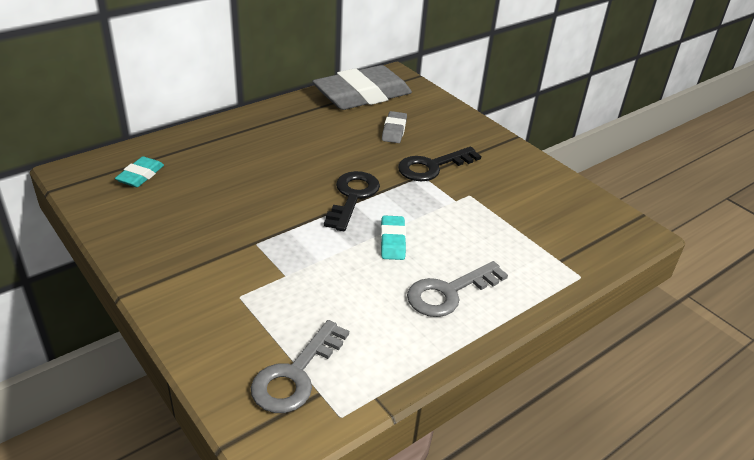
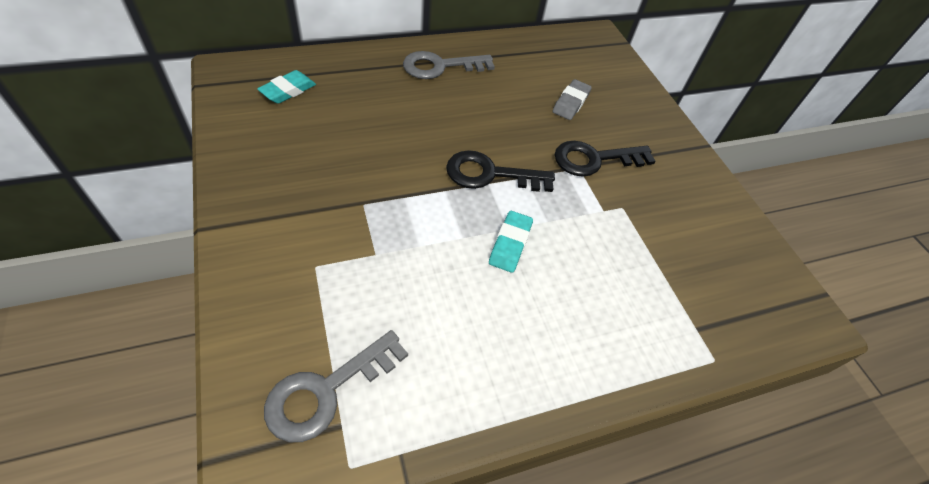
camera: 15 degrees right, 15 degrees up
grey eraser [312,65,412,110] -> none
black key [324,171,380,231] -> black key turned 120 degrees counterclockwise [446,150,555,192]
grey key [407,261,508,317] -> grey key moved to [403,51,495,79]

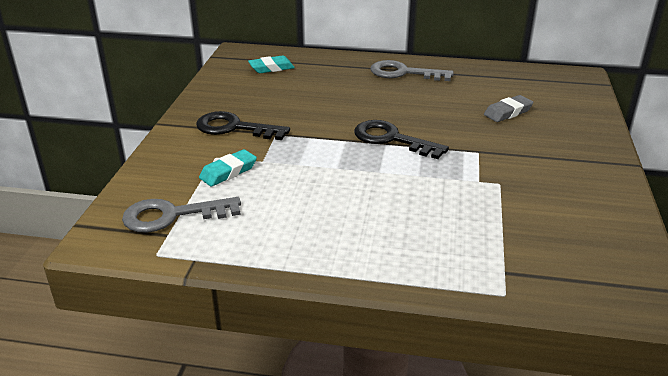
camera: 35 degrees right, 20 degrees down
turquoise eraser [489,211,533,273] -> turquoise eraser moved to [199,149,257,187]
black key [555,141,656,177] -> black key moved to [196,111,290,140]

